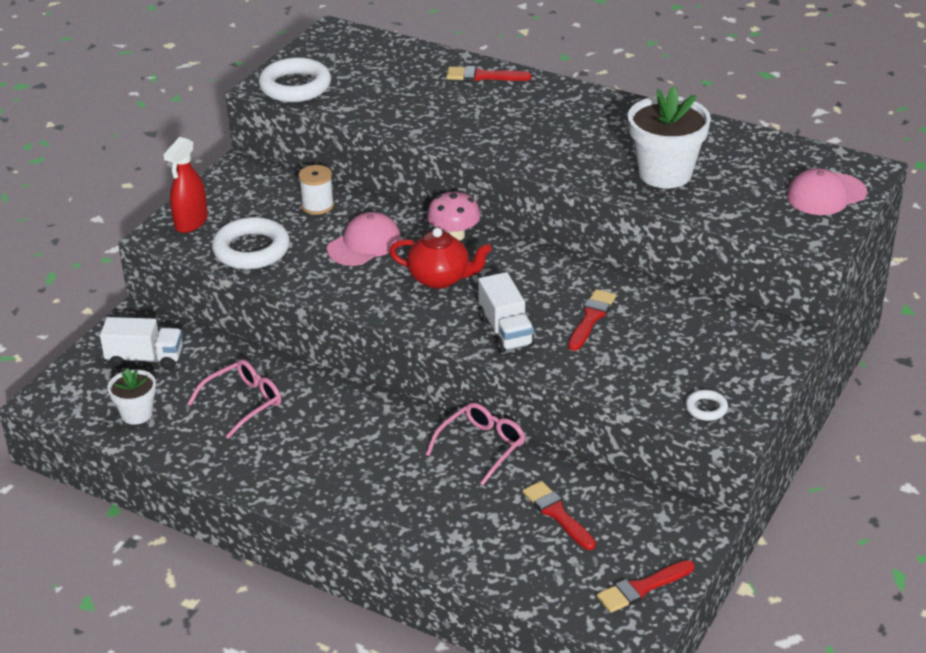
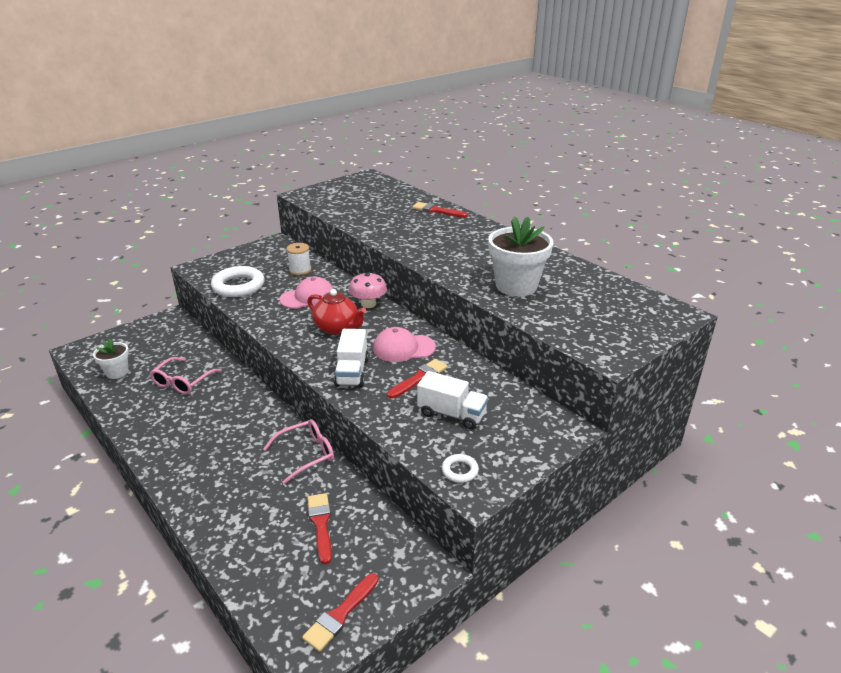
camera: 20 degrees right, 5 degrees down
white truck [100,317,183,370] -> white truck moved to [417,371,488,429]
red spray bottle [163,137,208,233] -> none
pink glasses [187,360,281,439] -> pink glasses turned 135 degrees clockwise [150,357,222,394]
white ring [259,57,331,102] -> none
red brush [597,560,694,613] -> red brush turned 45 degrees counterclockwise [302,573,378,652]
pink cap [786,168,867,215] -> pink cap moved to [373,327,436,362]

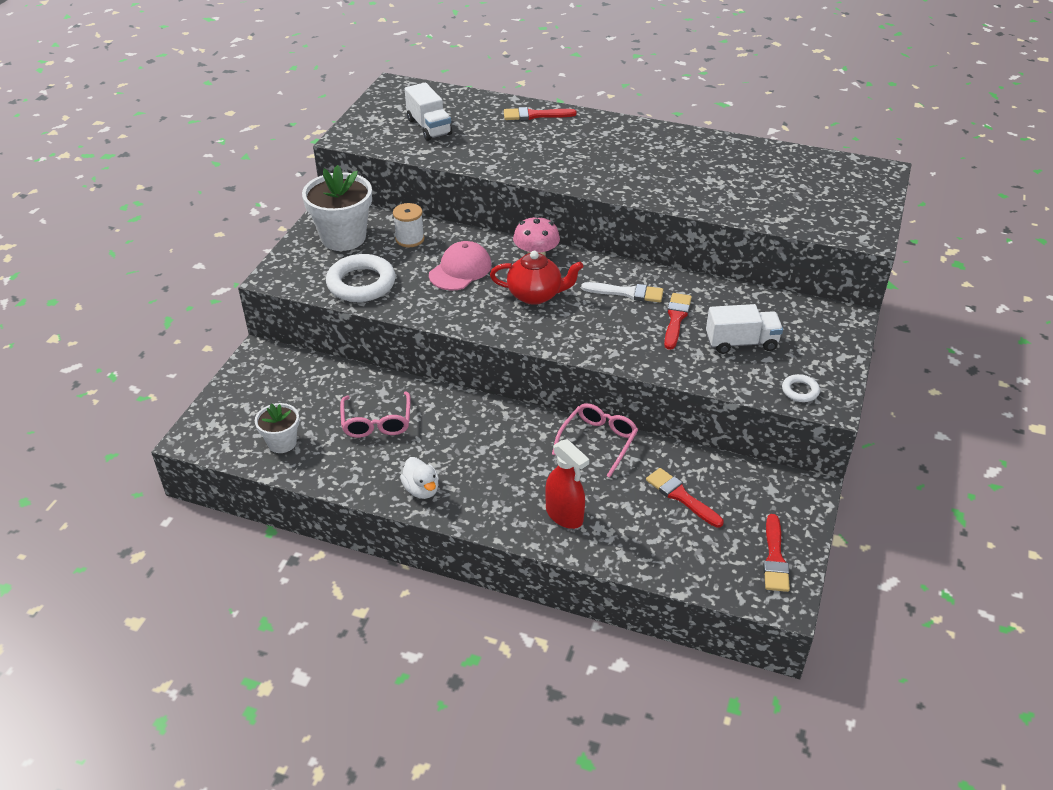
camera: 30 degrees left, 10 degrees up
white truck [334,329,369,387] -> white truck moved to [405,82,452,141]
pink cap [373,327,436,362] -> white brush [581,282,663,302]
white flower pot [488,216,553,296] -> white flower pot moved to [302,165,372,251]
none -> white duck [400,457,439,499]
none -> red spray bottle [545,439,589,529]

